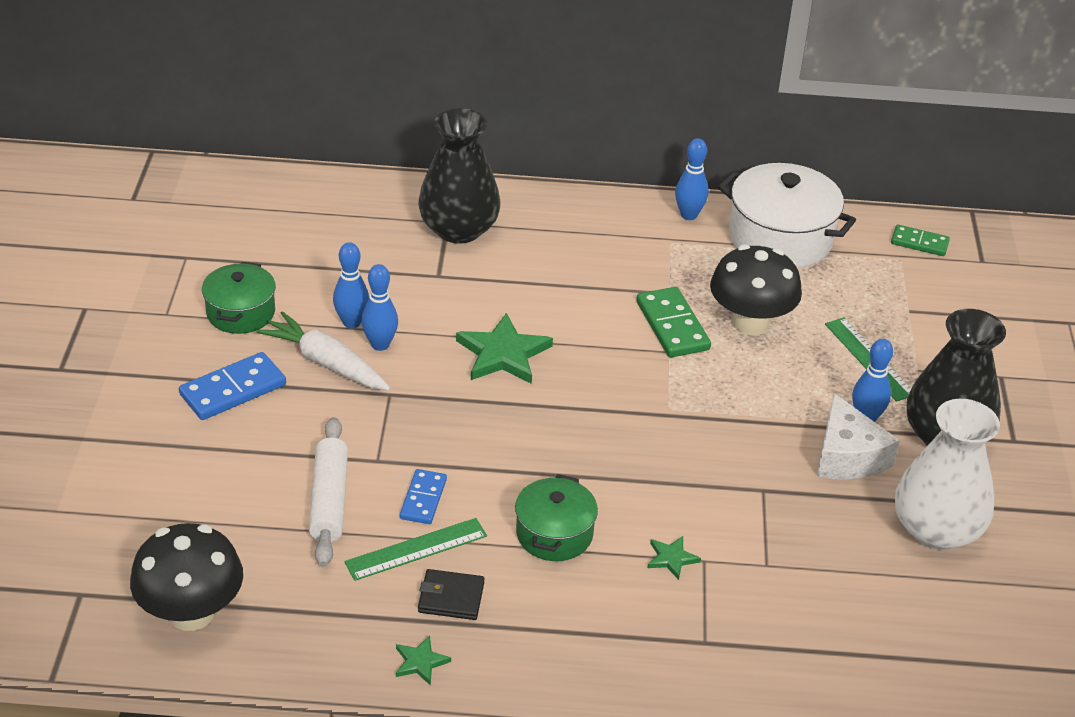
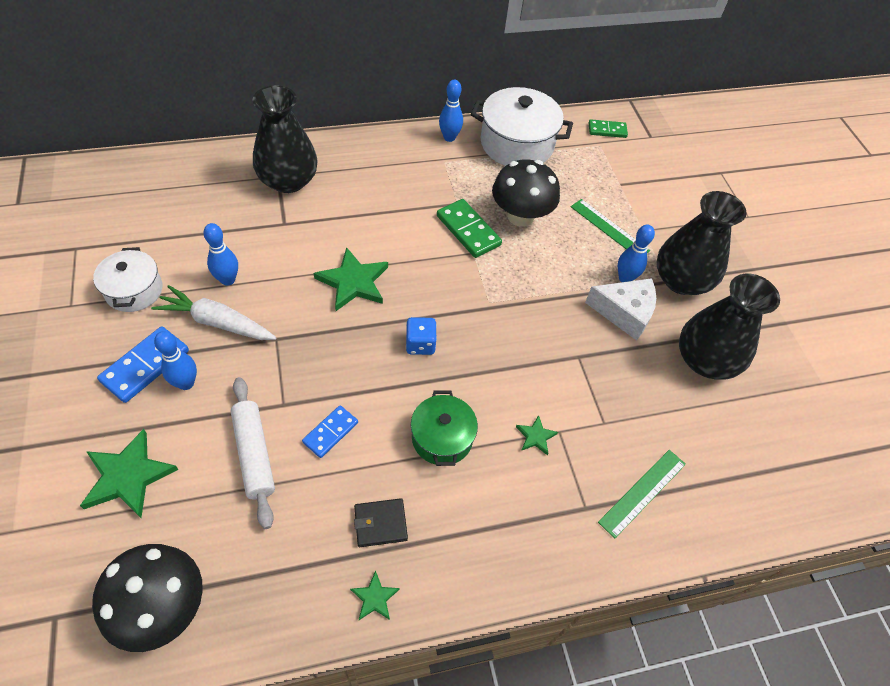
camera: 20 degrees left, 15 degrees up
green pot [202,262,276,334] -> white pot [93,247,163,312]
green ruler [344,518,487,581] -> green ruler moved to [598,450,686,539]
blue bowling pin [362,264,398,351] -> blue bowling pin moved to [154,331,197,390]
blue domino [400,469,447,524] -> blue domino turned 45 degrees clockwise [302,405,358,458]
white cheese [817,393,900,479] -> white cheese turned 45 degrees counterclockwise [585,278,656,341]
white vase [895,399,1000,550] -> black vase [679,274,780,380]
none -> green star [80,429,179,518]
none -> blue dice [406,317,437,355]

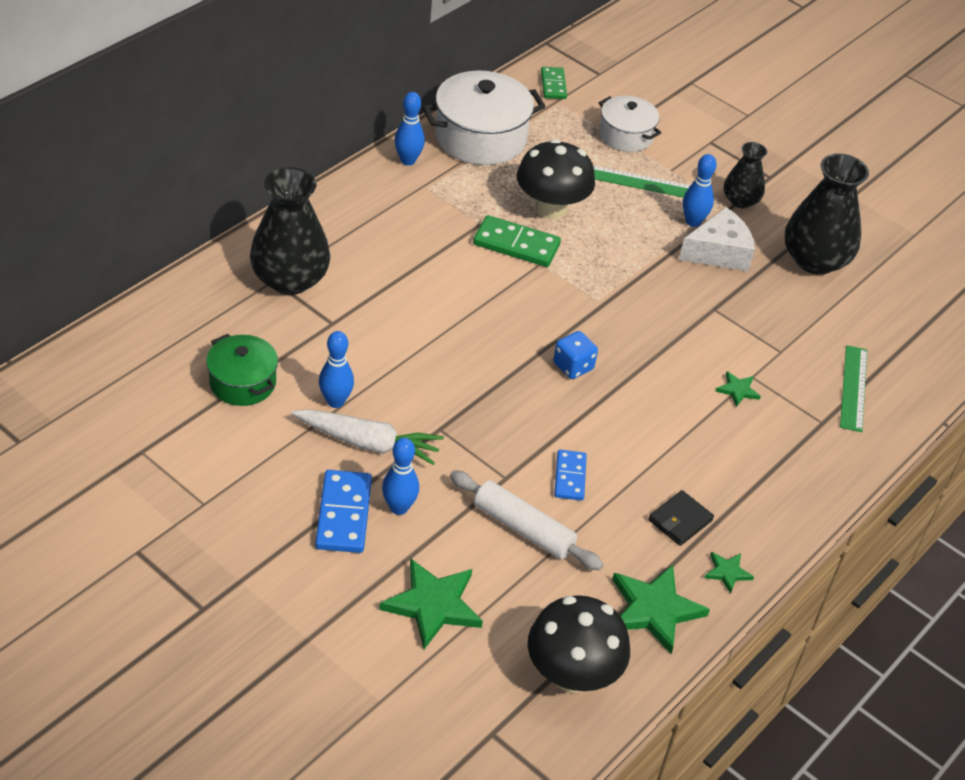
camera: 35 degrees left, 10 degrees down
white pot [93,247,163,312] -> white pot moved to [599,96,661,152]
white carrot [151,285,277,340] -> white carrot turned 150 degrees counterclockwise [291,409,444,465]
green star [314,247,388,311] -> green star moved to [612,565,710,654]
green pot [411,390,478,466] -> green pot moved to [206,334,278,406]
green domino [589,119,628,138] -> green domino turned 60 degrees counterclockwise [541,67,567,99]
black vase [657,191,747,295] -> black vase [724,142,767,208], size x0.57

